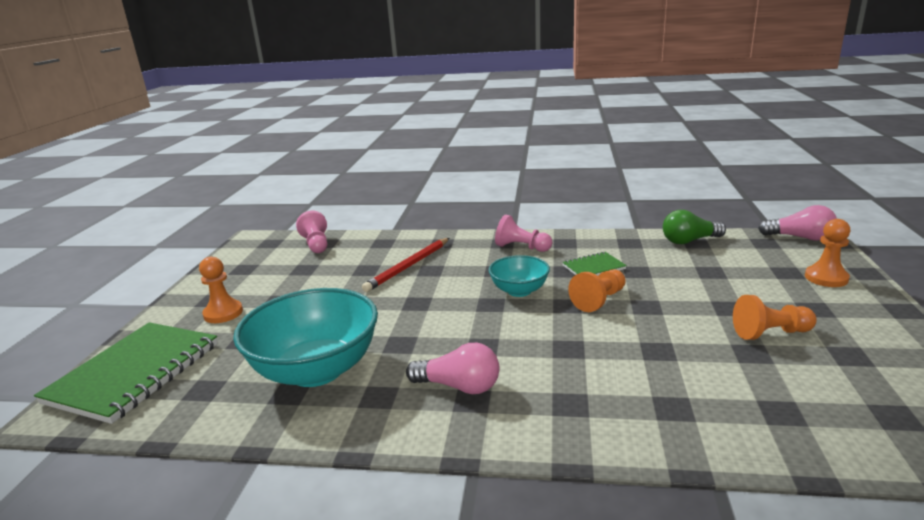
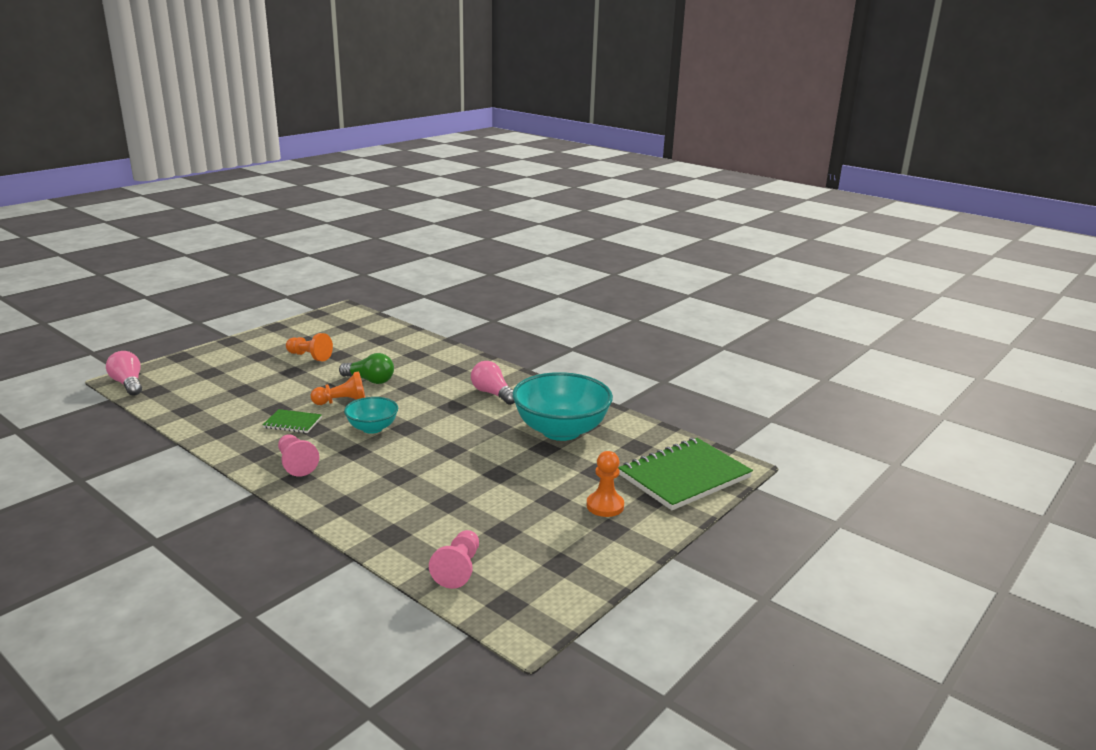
camera: 150 degrees left, 0 degrees up
red pencil [362,238,449,292] -> none
green light bulb [663,210,726,244] -> green light bulb moved to [339,353,394,384]
orange pawn [805,219,851,287] -> none

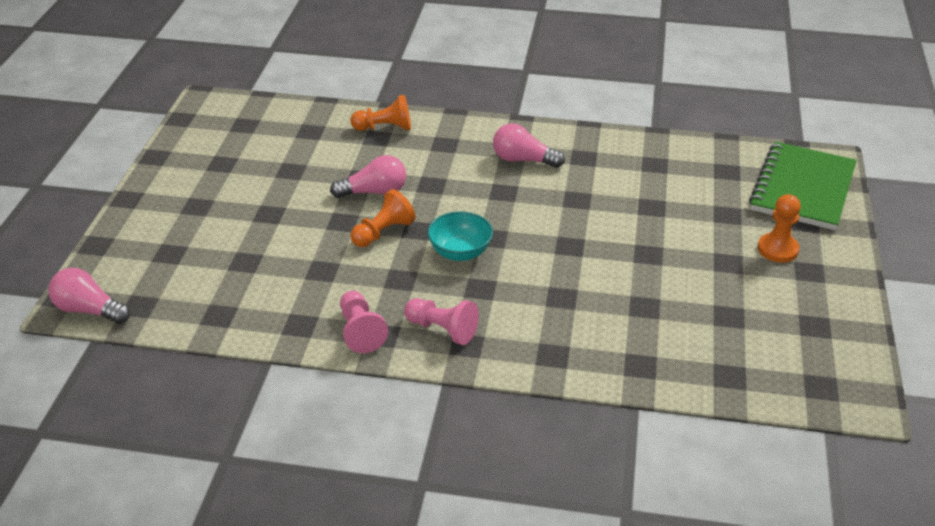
camera: 30 degrees left, 15 degrees up
green notebook [263,409,322,433] -> none
orange pawn [286,333,333,361] -> orange pawn moved to [350,95,411,131]
green light bulb [339,353,394,384] -> pink light bulb [330,155,406,198]
pink pawn [429,530,479,589] -> pink pawn moved to [340,291,388,353]
turquoise bowl [512,372,613,441] -> none

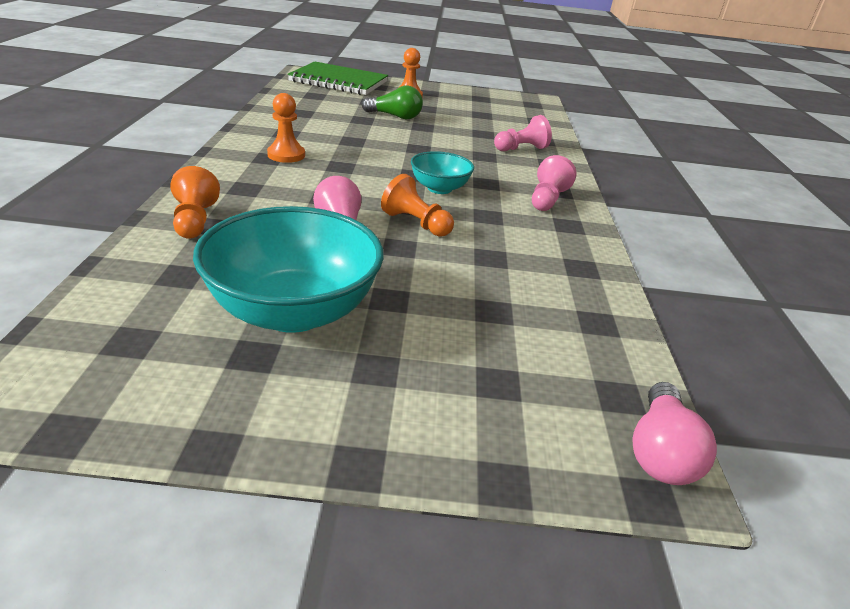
camera: 100 degrees left, 5 degrees down
pink pawn [340,291,388,353] -> pink pawn moved to [494,115,552,151]
pink light bulb [493,123,565,168] -> orange pawn [267,93,305,163]
none -> turquoise bowl [193,206,384,333]
none -> green light bulb [362,86,423,119]

